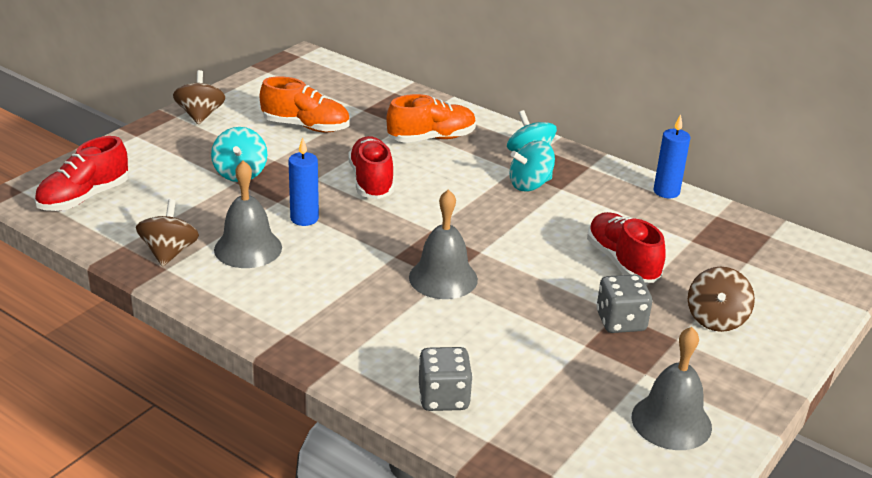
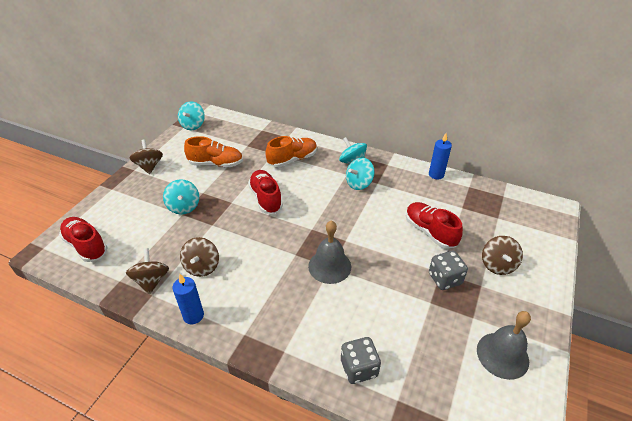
camera: 10 degrees left, 10 degrees up
red shoe [34,136,129,211] -> red shoe turned 105 degrees clockwise [59,217,108,262]
grey bell [214,161,282,268] -> brown spinning top [180,237,219,277]
blue candle [288,137,319,226] -> blue candle moved to [172,274,204,324]
none -> turquoise spinning top [178,102,205,130]

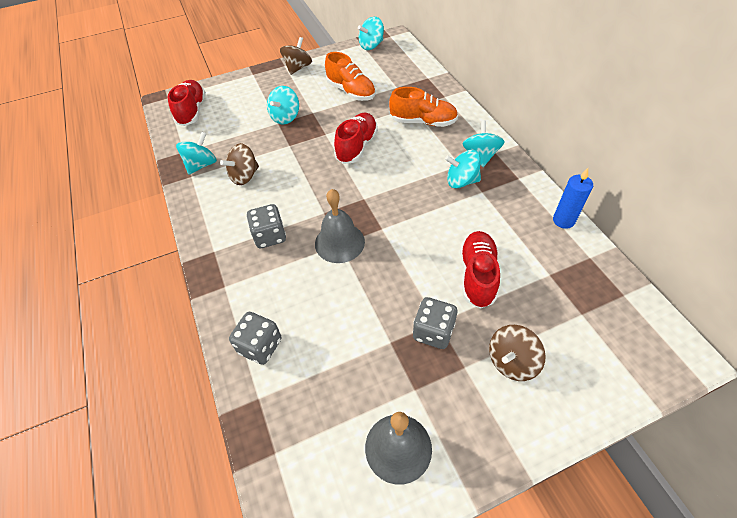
camera: 45 degrees right, 10 degrees up
brown spinning top [126,248,169,295] -> turquoise spinning top [176,132,217,175]
blue candle [172,274,204,324] -> none
none -> grey dice [247,204,286,248]

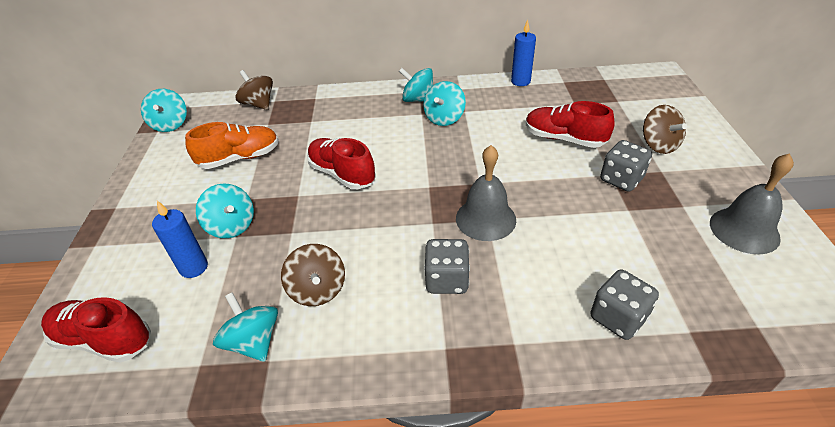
camera: 70 degrees left, 10 degrees down
brown spinning top [280,37,312,75] -> brown spinning top moved to [236,70,273,110]
orange shoe [389,87,458,127] -> none
none -> blue candle [152,201,208,278]

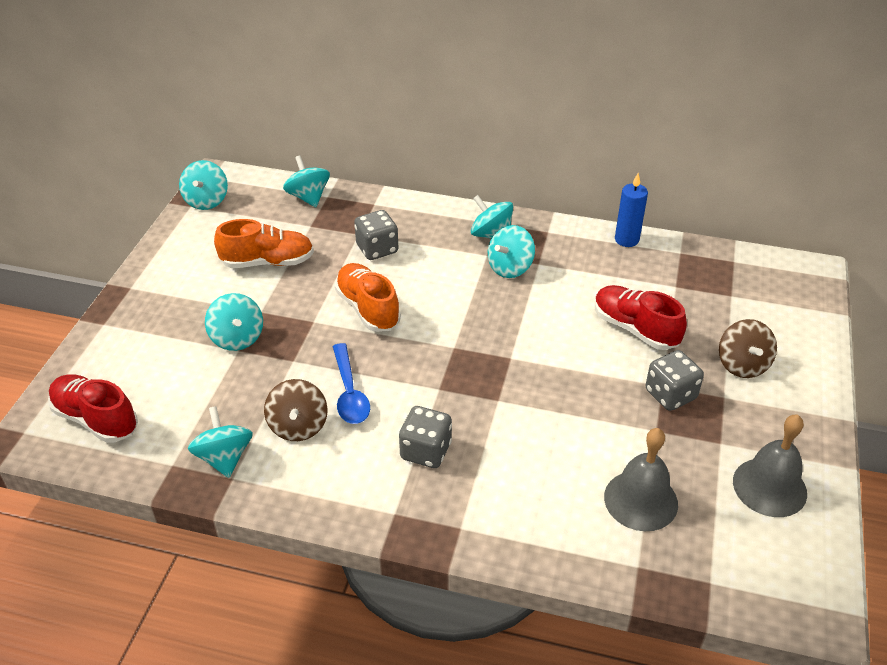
camera: 15 degrees right, 0 degrees up
blue candle [152,201,208,278] -> none
brown spinning top [236,70,273,110] -> turquoise spinning top [283,156,330,207]
red shoe [307,138,376,189] -> orange shoe [335,263,401,332]
grey bell [456,145,516,241] -> grey bell moved to [604,428,678,531]
grey dice [590,269,659,340] -> grey dice moved to [354,210,398,260]
none -> blue spoon [333,343,370,424]

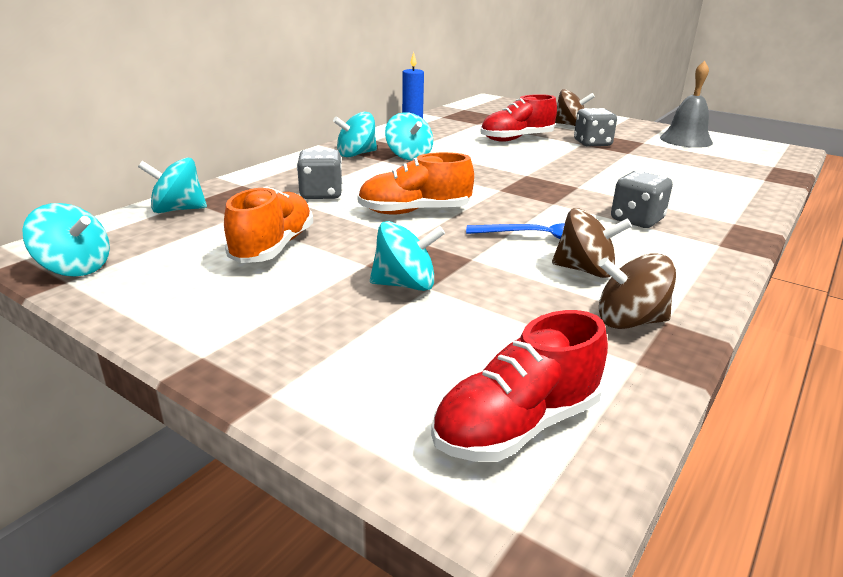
camera: 70 degrees left, 15 degrees down
turquoise spinning top [188,406,253,478] -> brown spinning top [599,253,676,329]
grey bell [604,428,678,531] -> none

